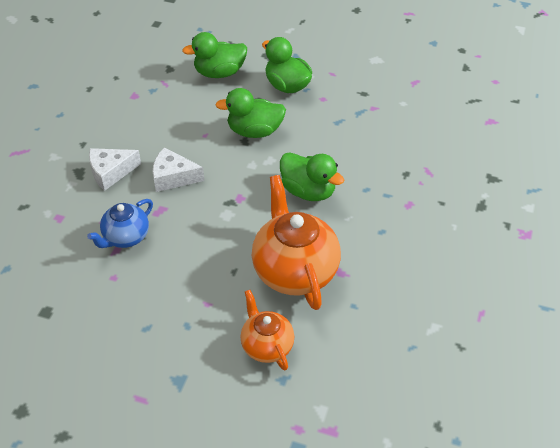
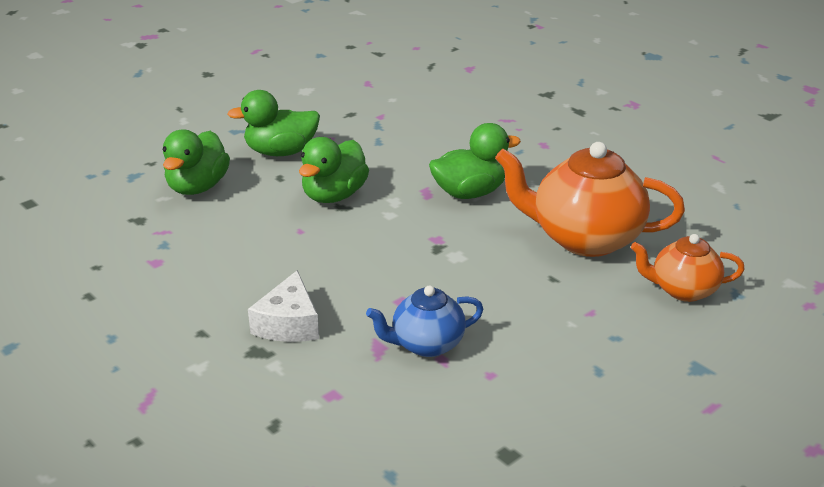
camera: 60 degrees left, 15 degrees down
blue teapot [87,199,153,248] -> blue teapot turned 90 degrees clockwise [366,285,483,357]
white cheese [153,148,204,192] -> none

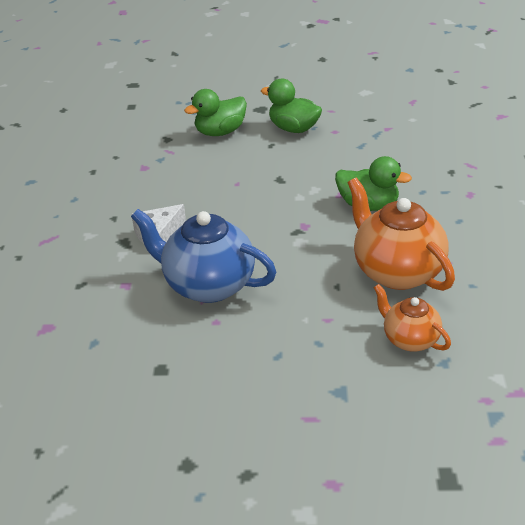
camera: 45 degrees right, 5 degrees up
green duck [299,137,369,203] -> none
blue teapot [366,285,483,357] -> blue teapot [131,209,276,303], size x1.76

